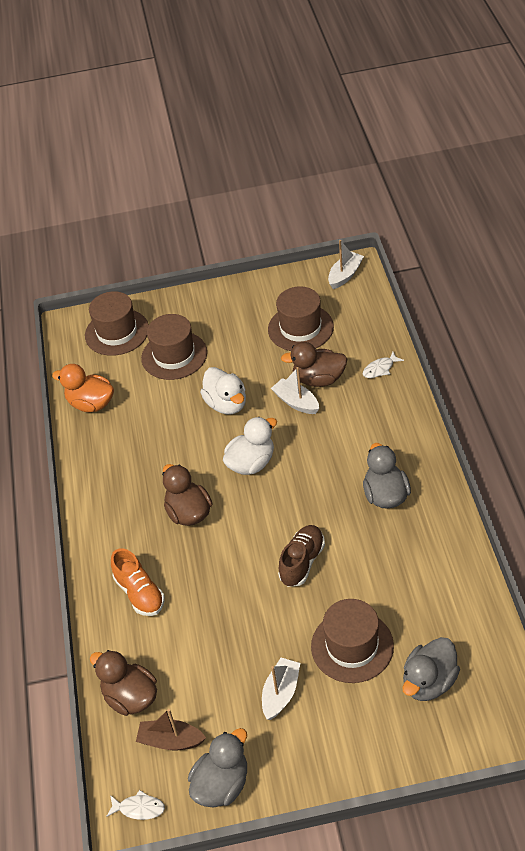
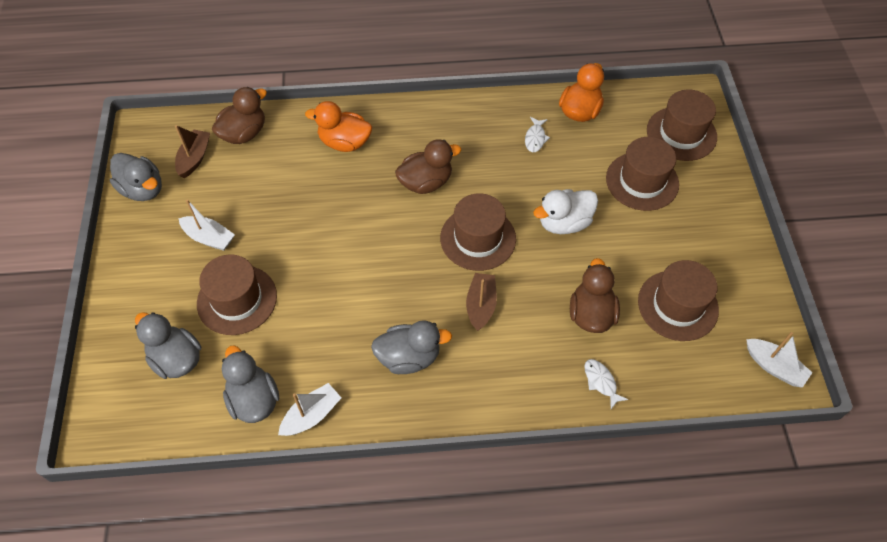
camera: 90 degrees right, 10 degrees up
white fish [106,790,165,820] -> white fish moved to [525,117,550,152]
orange shoe [111,548,165,616] -> orange duck [305,101,372,152]
white duck [223,417,277,475] -> brown hat [440,193,516,271]
white boat [271,367,319,414] -> white boat moved to [278,383,341,436]
brown shoe [278,525,325,587] -> none
none -> grey duck [222,345,279,423]
none -> brown boat [466,273,497,331]

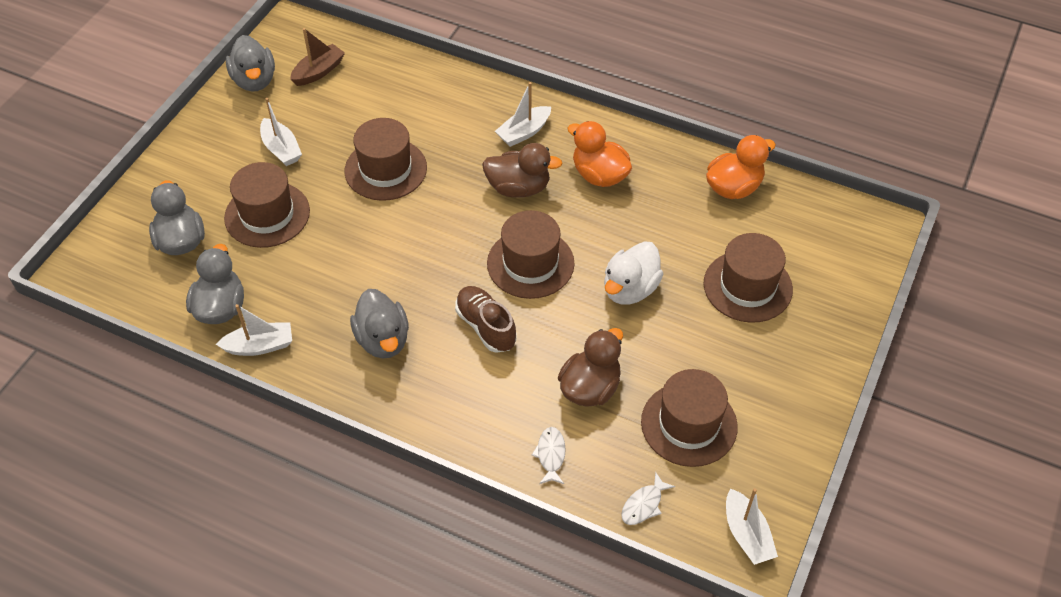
camera: 30 degrees right, 5 degrees down
brown duck [212,87,267,144] -> none
orange duck [305,101,372,152] -> orange duck moved to [567,121,632,187]
grey duck [371,320,452,374] -> grey duck turned 45 degrees clockwise [350,289,409,359]
brown boat [466,273,497,331] -> brown shoe [455,286,517,353]
white fish [525,117,550,152] -> white fish moved to [621,472,675,525]
white duck [533,189,598,234] -> white duck turned 60 degrees counterclockwise [604,241,663,305]
brown hat [647,90,717,161] -> brown hat moved to [345,118,427,201]
none -> white boat [495,82,551,147]

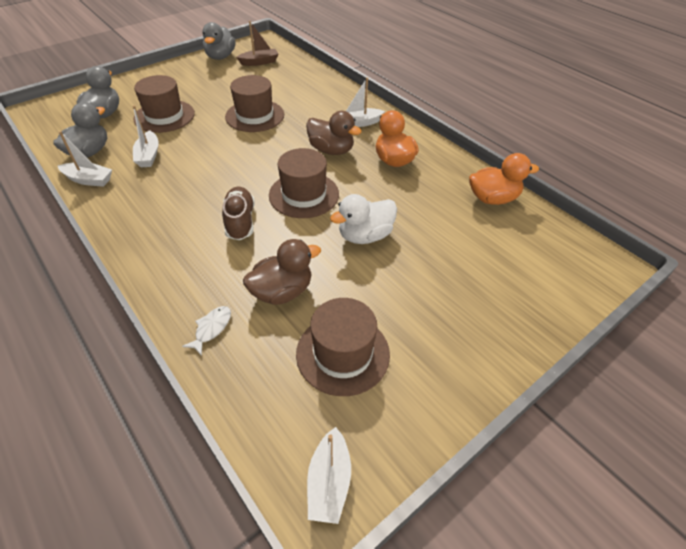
camera: 25 degrees right, 5 degrees down
white boat [260,98,302,166] -> white boat moved to [133,105,159,167]
grey duck [350,289,409,359] -> none
white fish [621,472,675,525] -> none
brown hat [704,233,793,323] -> none

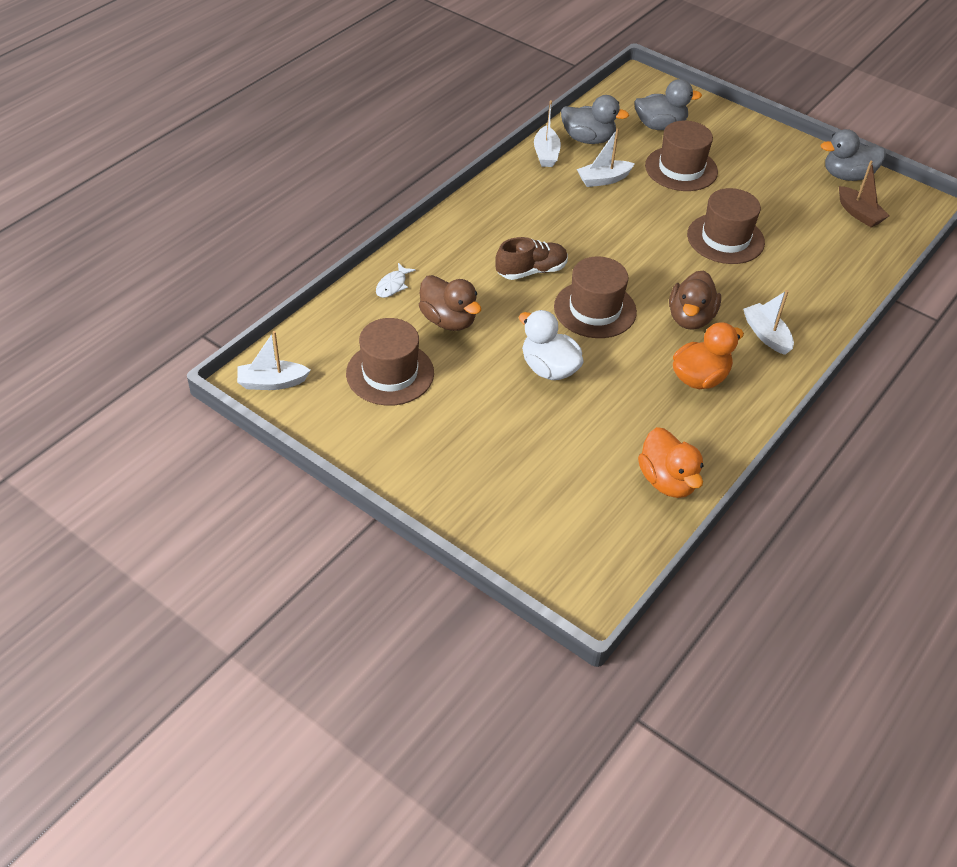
camera: 75 degrees right, 0 degrees up
white fish [182,306,231,356] -> white fish turned 105 degrees clockwise [376,263,416,298]

